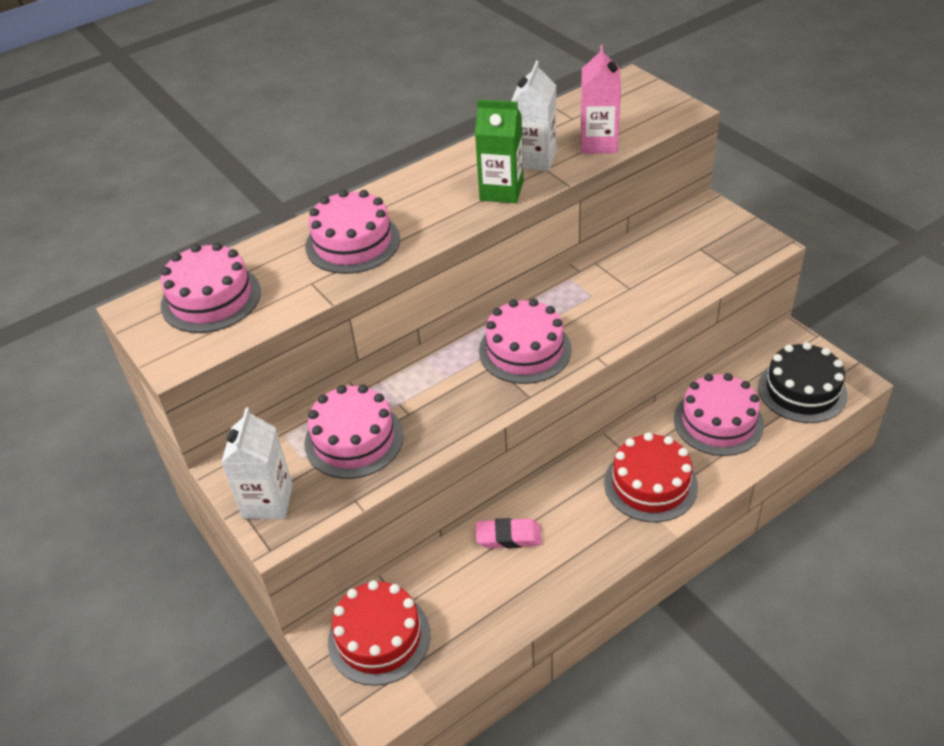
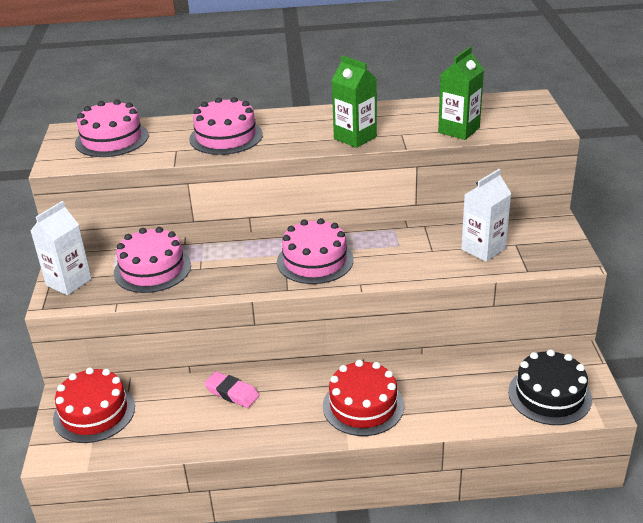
camera: 30 degrees right, 10 degrees down
white carton [511,61,556,171] -> white carton moved to [461,169,511,262]
pink carton [581,45,621,154] -> green carton [438,47,484,140]
pink cake [674,373,764,456] -> none

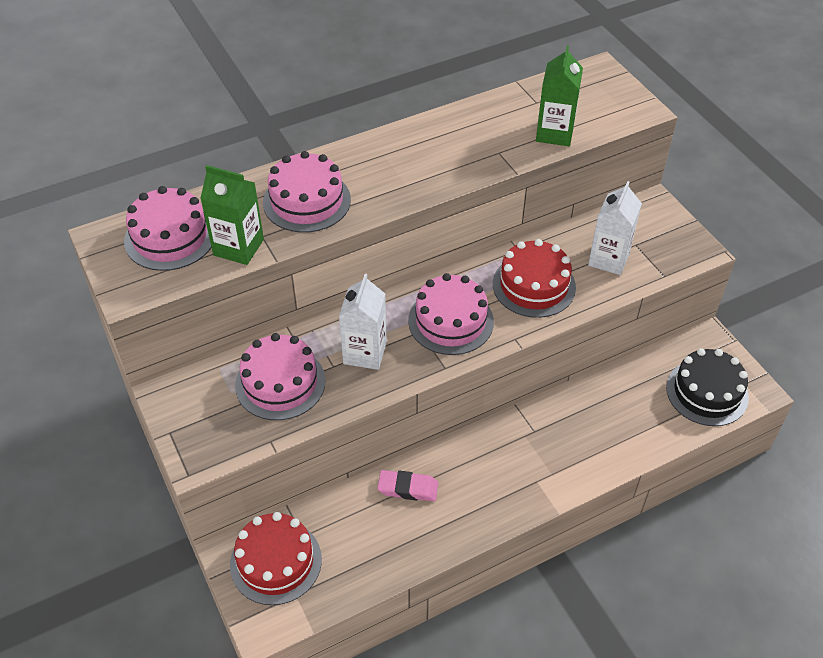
camera: 25 degrees left, 15 degrees up
white carton [31,201,92,296] -> white carton moved to [339,274,387,370]
red cake [323,360,404,436] -> red cake moved to [493,239,576,318]
green carton [331,55,377,148] -> green carton moved to [200,165,264,265]

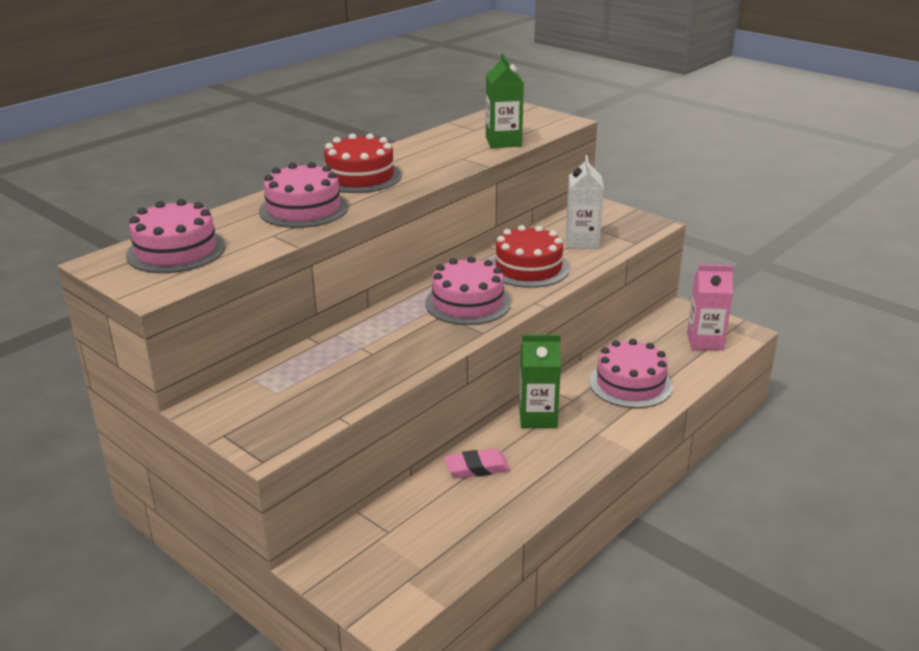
camera: 20 degrees left, 20 degrees down
green carton [200,165,264,265] -> green carton moved to [519,335,561,428]
red cake [230,512,322,605] -> red cake moved to [324,133,401,193]
pink cake [235,333,326,420] -> pink cake moved to [589,339,673,408]
white carton [339,274,387,370] -> none
black cake [666,348,749,426] -> pink carton [687,265,733,351]

